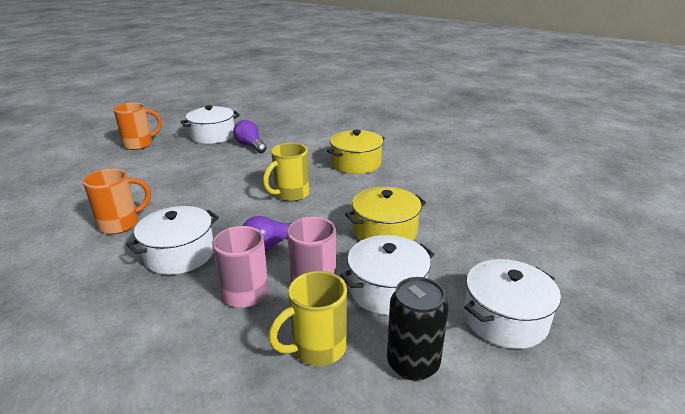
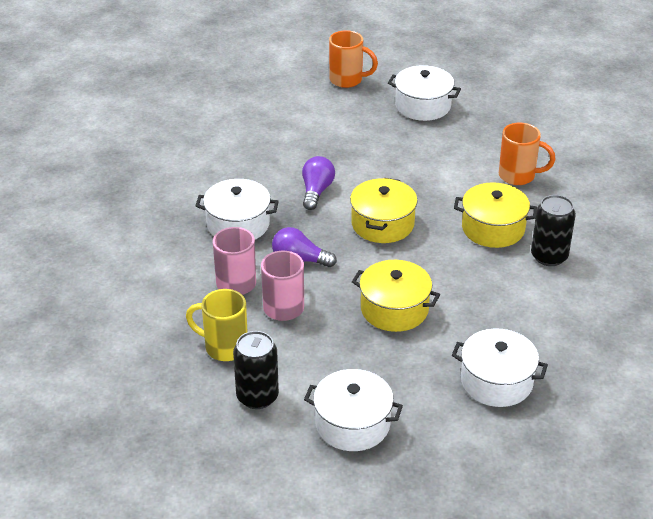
camera: 50 degrees right, 10 degrees up
orange mug [83,169,151,234] -> orange mug moved to [499,122,555,185]
purple light bulb [233,120,266,153] -> purple light bulb moved to [302,156,335,210]
yellow mug [263,143,309,202] -> yellow pot [350,178,417,243]
white pot [340,235,434,315] -> white pot moved to [452,328,548,407]
none -> black can [531,195,576,266]

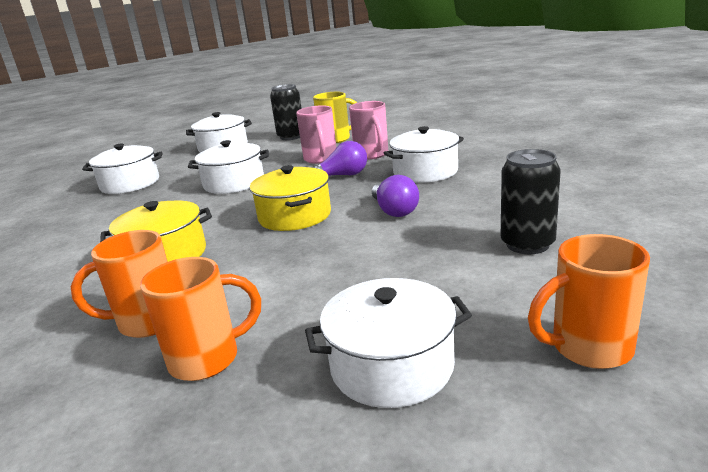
camera: 150 degrees right, 15 degrees down
yellow pot [352,260,440,332] -> white pot [188,140,269,194]
black can [531,195,576,266] -> black can moved to [501,149,561,254]
none -> orange mug [140,257,261,381]

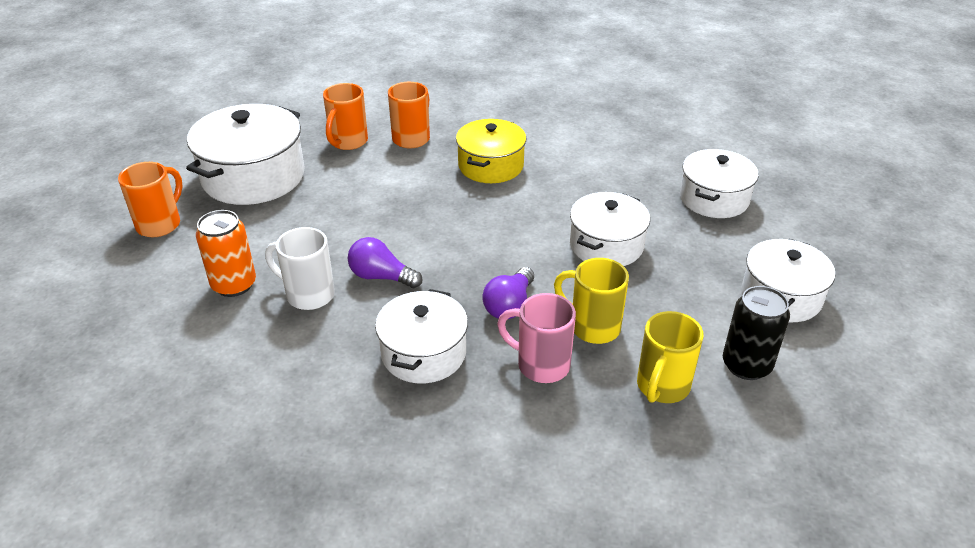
camera: 130 degrees right, 15 degrees up
yellow pot [250,165,331,231] -> none
pink mug [296,105,336,164] -> yellow mug [554,258,629,344]
white pot [305,278,472,408] -> white pot [186,104,304,205], size x1.53
black can [501,149,561,254] -> orange can [196,210,256,297]
none -> white mug [265,227,335,310]

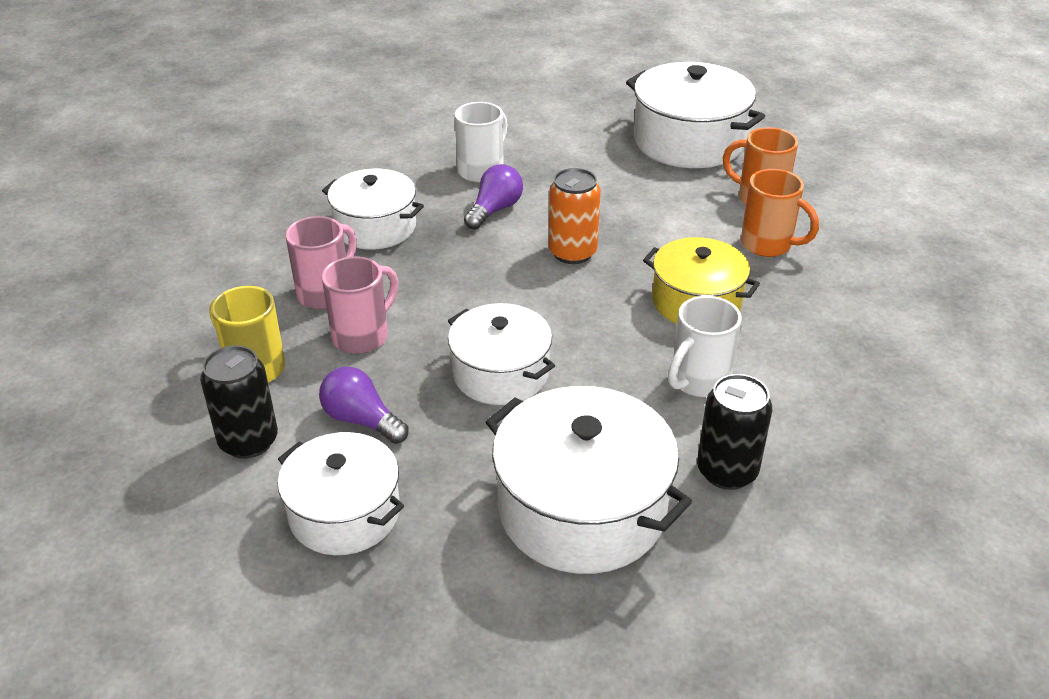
camera: 100 degrees right, 0 degrees up
orange mug [118,162,183,237] -> none
orange can [196,210,256,297] -> orange can moved to [548,168,601,264]
purple light bulb [482,267,534,319] -> purple light bulb moved to [319,367,408,444]
yellow mug [554,258,629,344] -> pink mug [322,256,398,354]
white pot [680,149,758,218] -> white pot [486,386,692,574], size x1.53
none -> white mug [668,296,742,397]
none -> black can [697,374,772,490]

